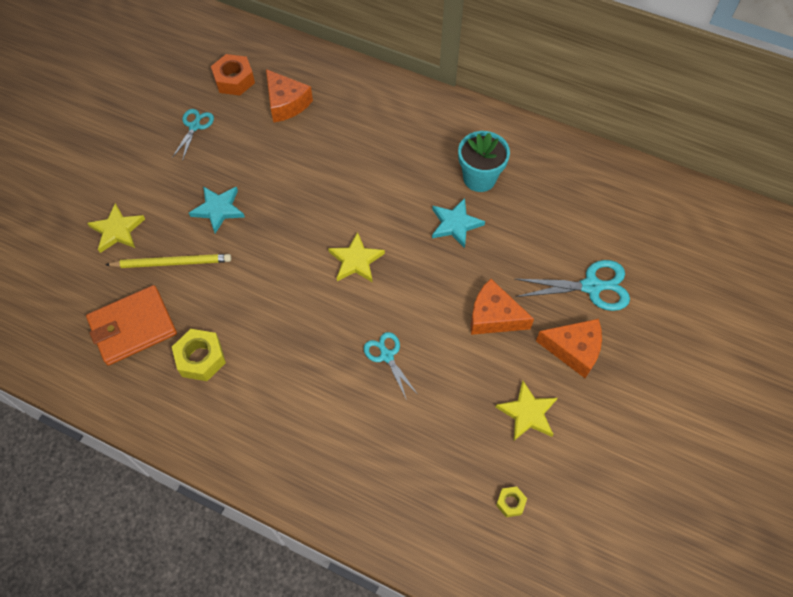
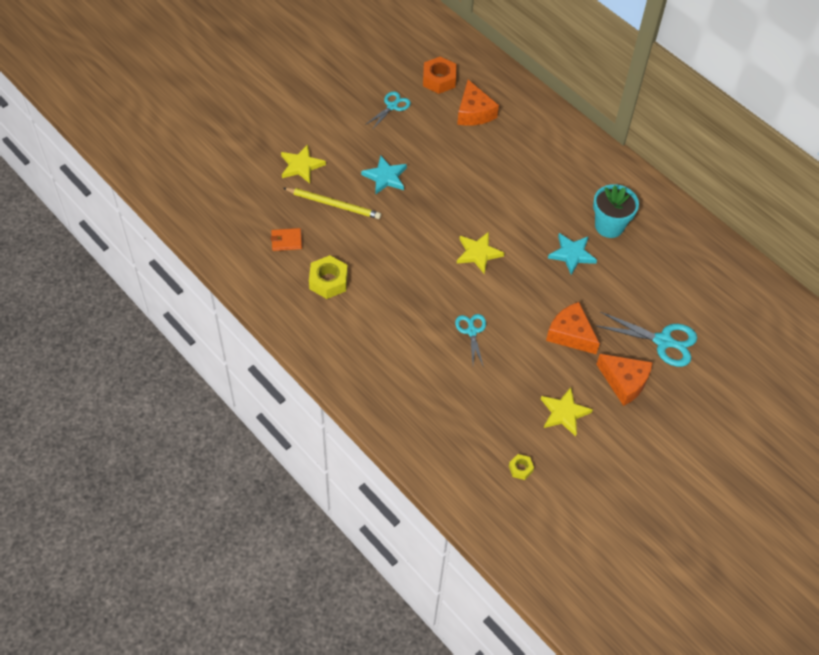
camera: 20 degrees right, 5 degrees down
orange wallet [86,285,177,366] -> orange wallet [271,228,302,251], size x0.49

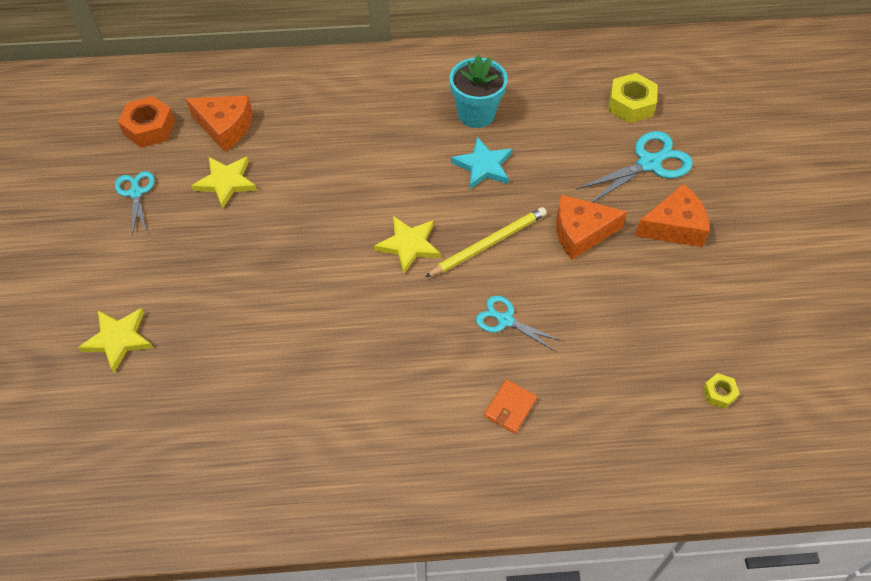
camera: 50 degrees left, 0 degrees up
orange wallet [271,228,302,251] -> orange wallet moved to [484,380,537,434]
yellow pencil [283,188,381,219] -> yellow pencil moved to [425,207,547,277]
yellow nut [309,255,348,299] -> yellow nut moved to [608,73,658,123]
turquoise star [361,155,407,195] -> none
yellow star [541,387,593,436] -> yellow star moved to [192,157,257,209]

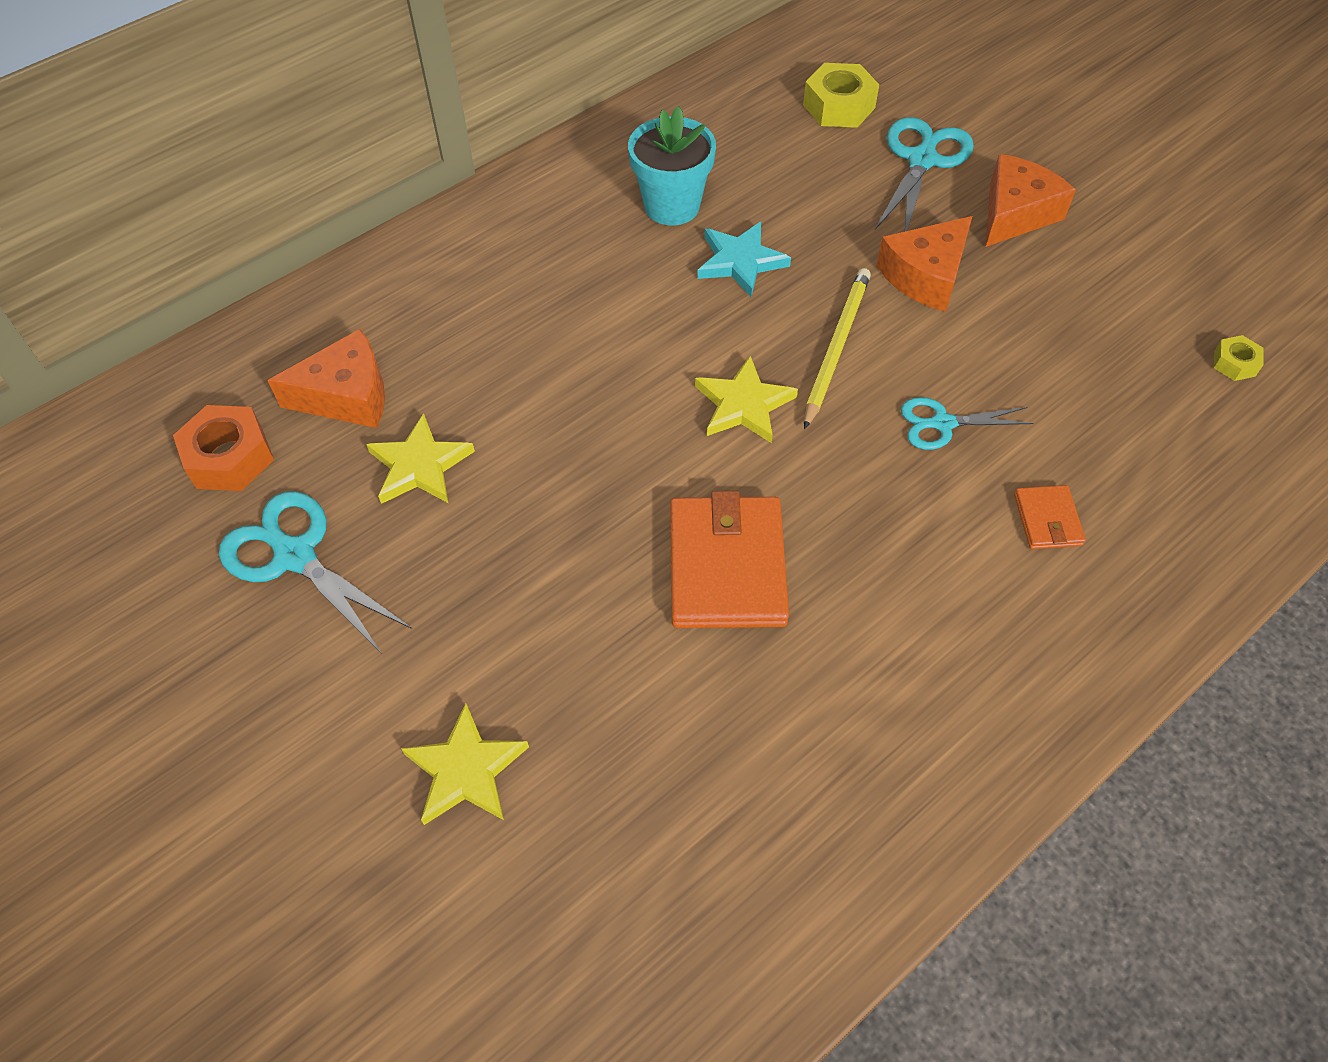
camera: 35 degrees left, 0 degrees up
turquoise scissors [115,171,155,235] -> turquoise scissors [219,491,412,654], size x1.60
none -> orange wallet [670,491,789,628]

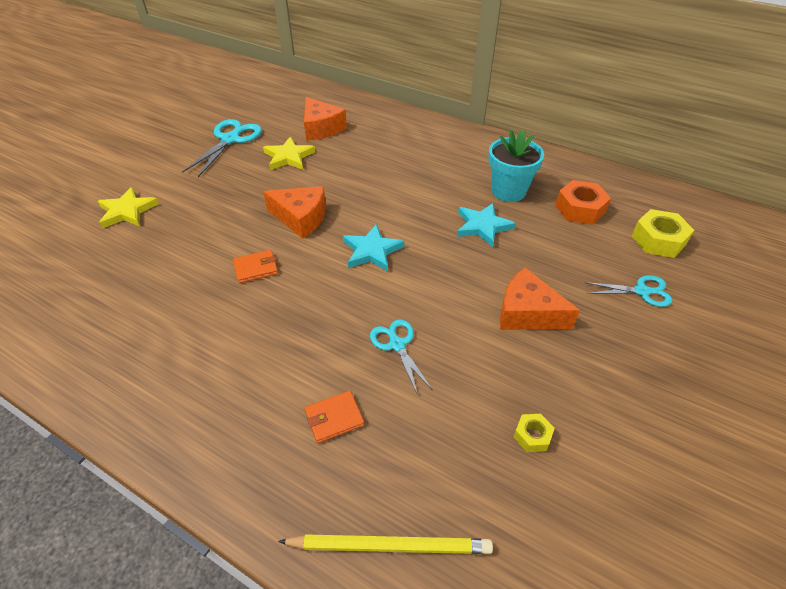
camera: 70 degrees right, 10 degrees down
orange nut [173,405,274,491] -> orange nut moved to [555,180,611,225]
orange wallet [670,491,789,628] -> orange wallet [233,250,278,283], size x0.49
yellow star [695,356,798,443] -> turquoise star [343,224,404,272]
yellow pencil [804,268,871,430] -> yellow pencil moved to [278,534,493,554]
turquoise scissors [875,117,974,231] -> turquoise scissors [584,275,673,307], size x0.62
orange cheese [986,154,1076,247] -> orange cheese moved to [263,186,326,239]
yellow nut [1214,335,1264,381] -> yellow nut moved to [514,414,555,452]

